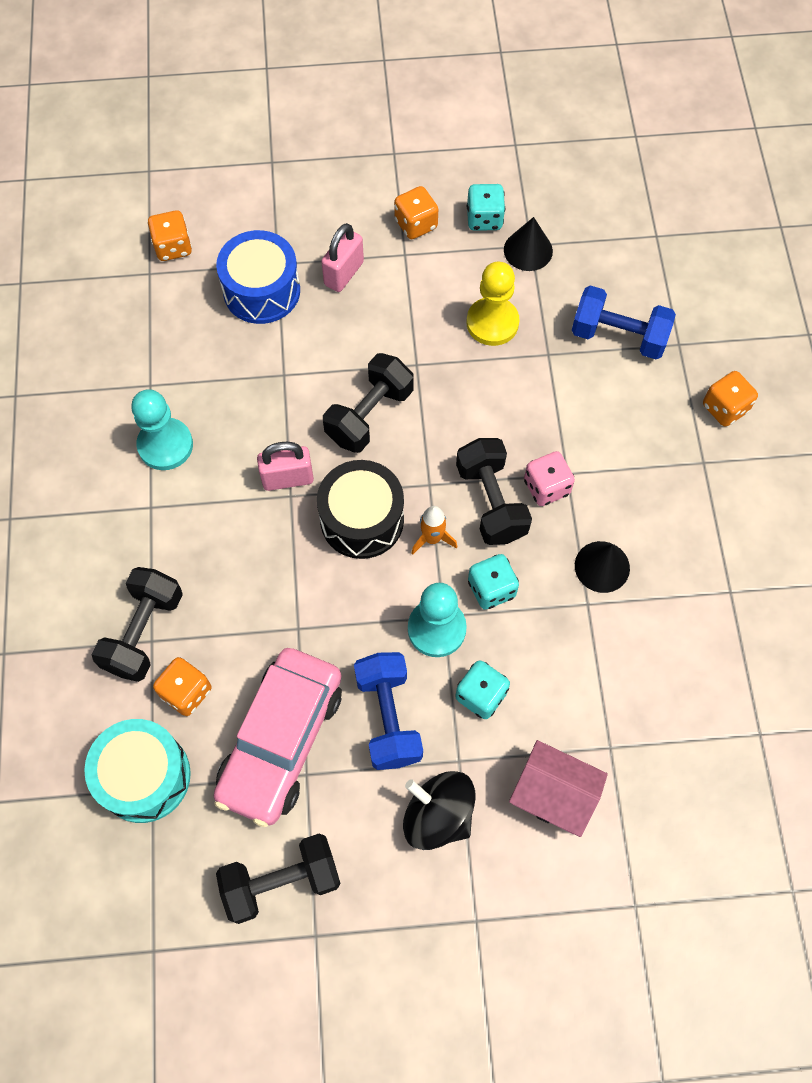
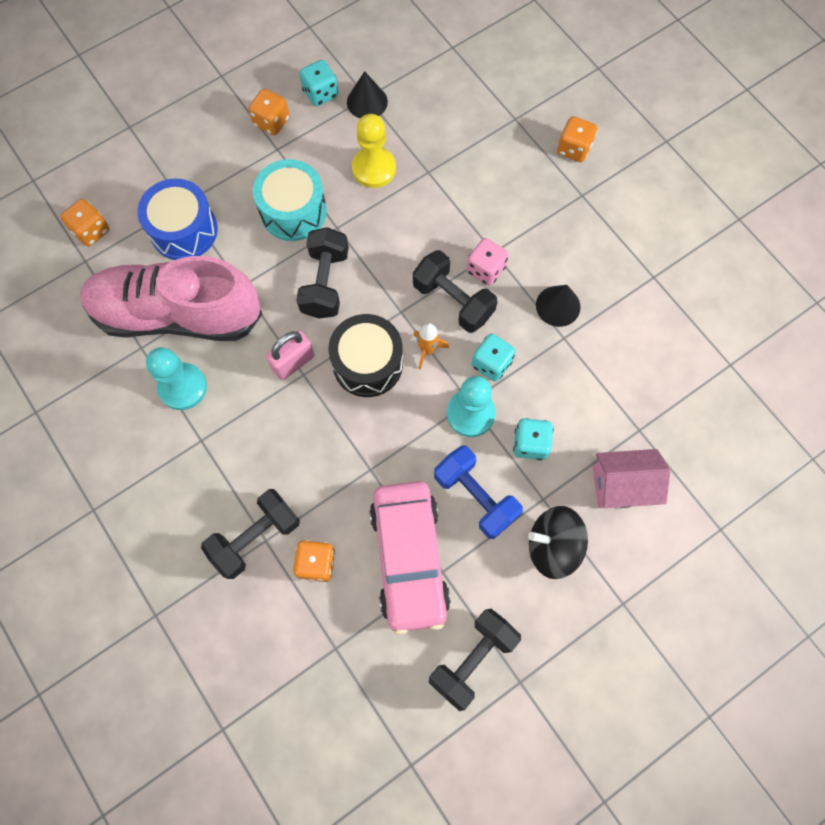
camera: 30 degrees left, 5 degrees up
turquoise drum [84,719,191,823] -> turquoise drum moved to [253,159,327,241]
black dumbbell [91,567,183,682] -> black dumbbell turned 60 degrees clockwise [201,489,300,579]
pink padlock [321,223,364,292] -> none
blue dumbbell [572,286,676,359] -> none
none -> pink shoe [80,256,262,341]

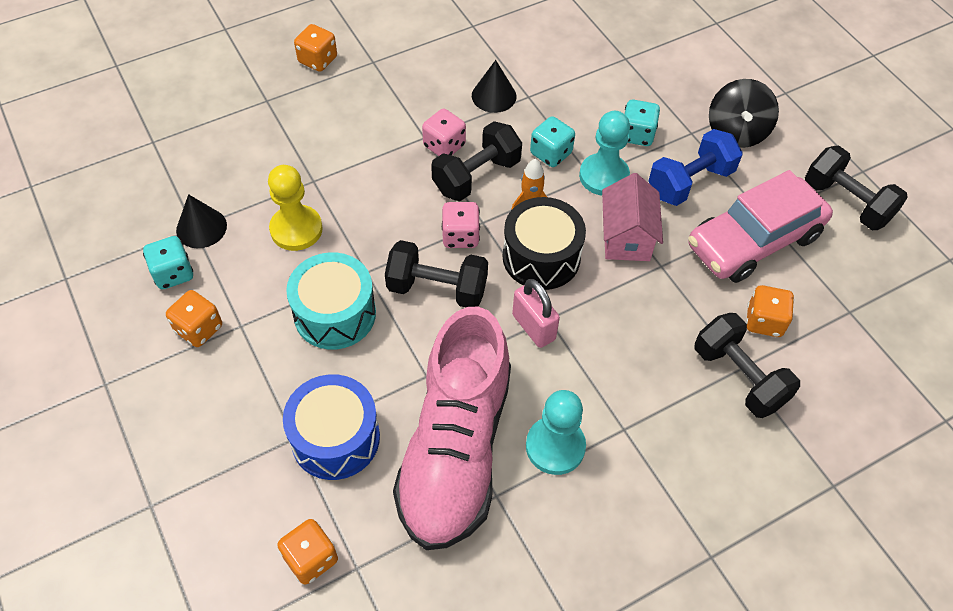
camera: 85 degrees left, 15 degrees down
pink car [369,481,451,635] -> pink car turned 150 degrees clockwise [688,170,833,283]
pink house [593,449,671,508] -> pink house moved to [602,173,663,261]
none -> pink dice [442,202,480,248]

